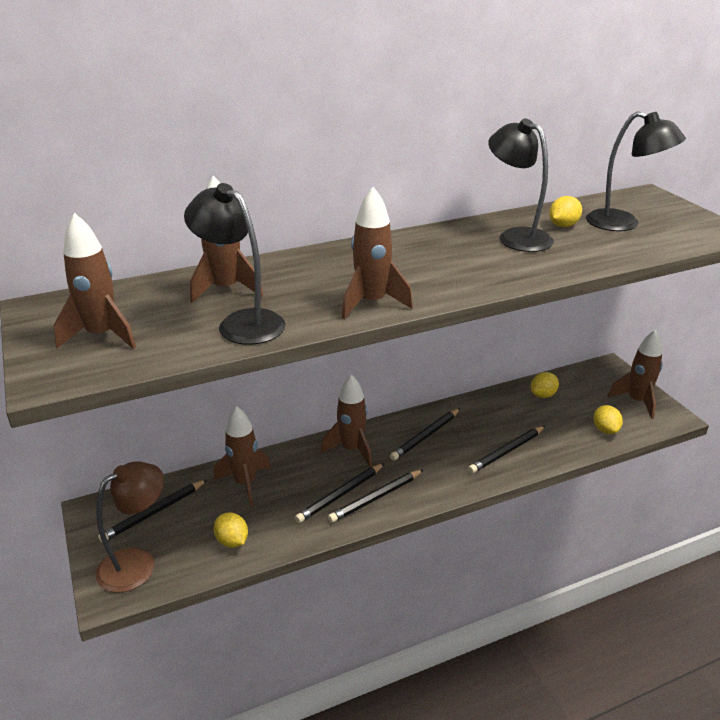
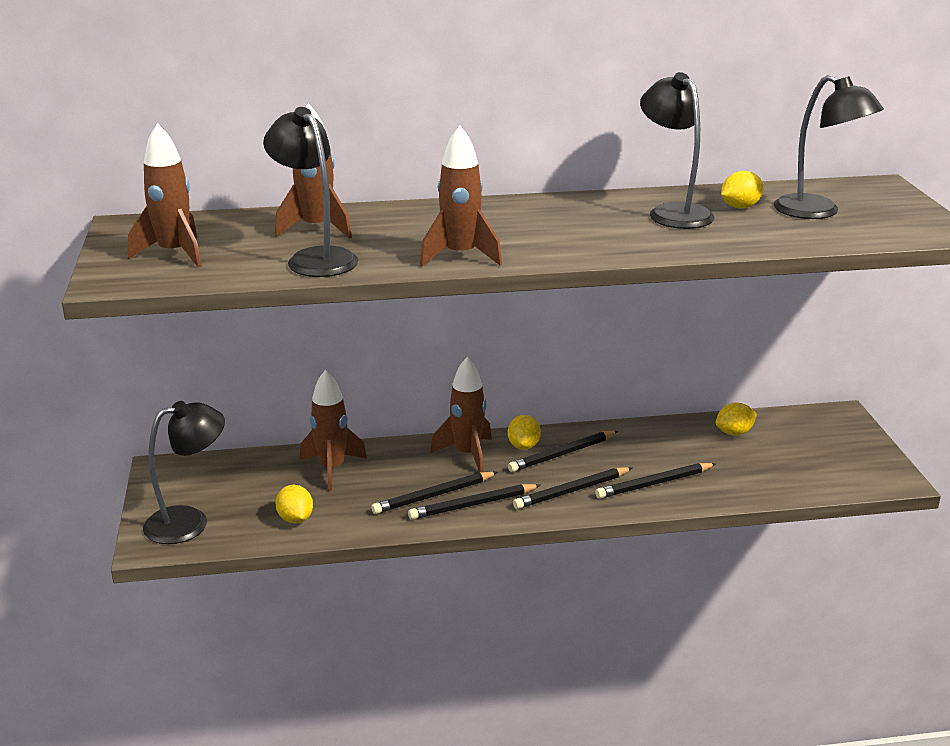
camera: 15 degrees right, 5 degrees down
brown lamp [96,462,164,593] -> black lamp [143,401,225,544]
black pencil [98,479,208,543] -> black pencil moved to [513,467,633,509]
yellow lemon [593,405,623,434] -> yellow lemon moved to [508,415,541,450]
brown rocket [608,330,662,419] -> none

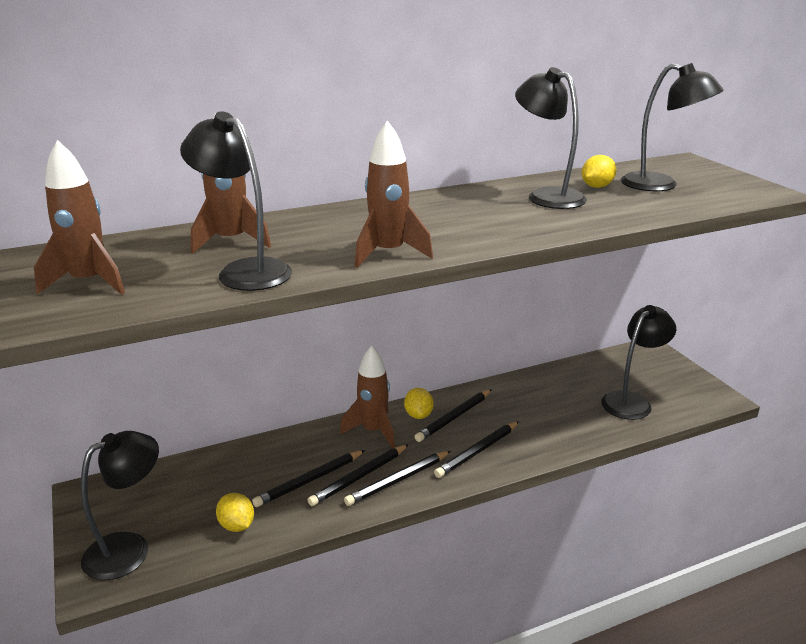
camera: 15 degrees left, 0 degrees up
brown rocket [300,369,367,491] -> none
black pencil [595,463,716,499] -> black pencil moved to [252,450,365,507]
yellow lemon [716,403,757,436] -> none
none -> black lamp [601,305,676,420]

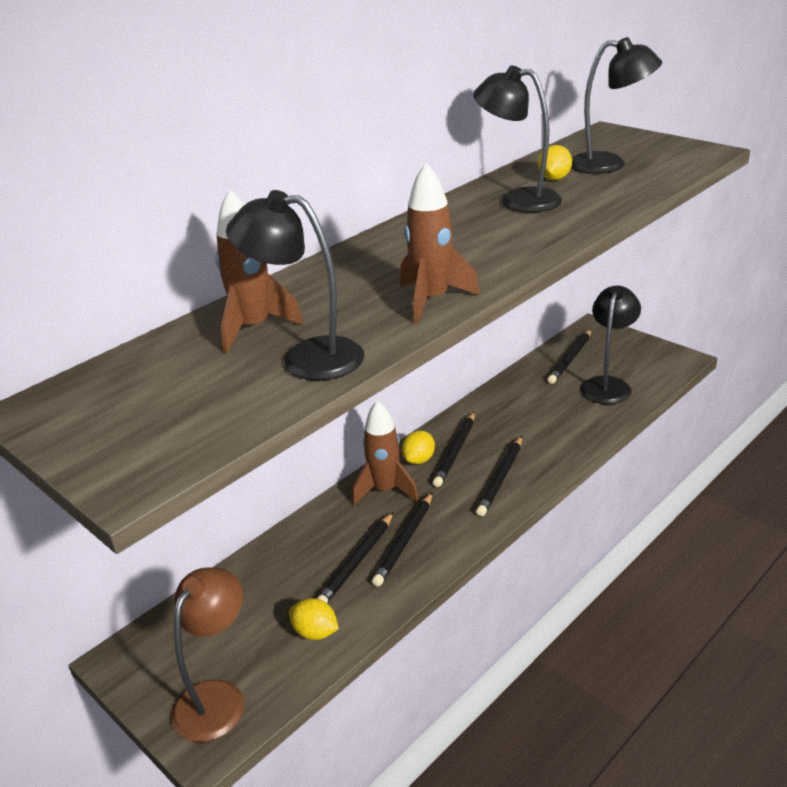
camera: 20 degrees left, 5 degrees up
brown rocket [34,140,125,295] -> none
black lamp [81,431,159,580] -> brown lamp [171,567,244,742]
black pencil [344,451,451,506] -> black pencil moved to [547,329,592,384]
yellow lemon [404,388,434,419] -> yellow lemon turned 60 degrees clockwise [402,430,435,464]

